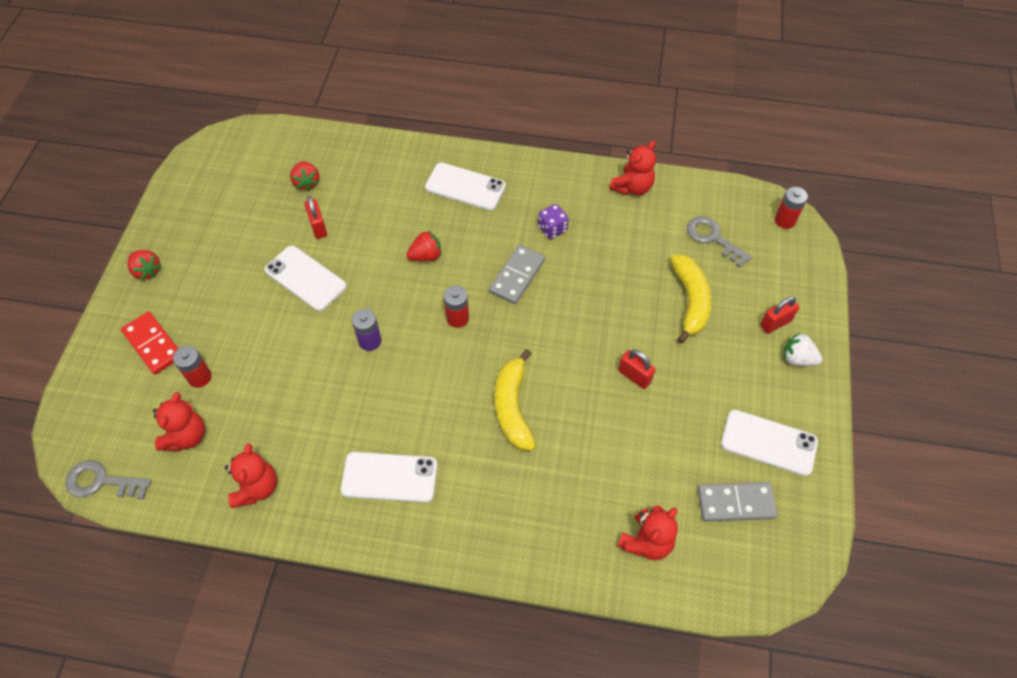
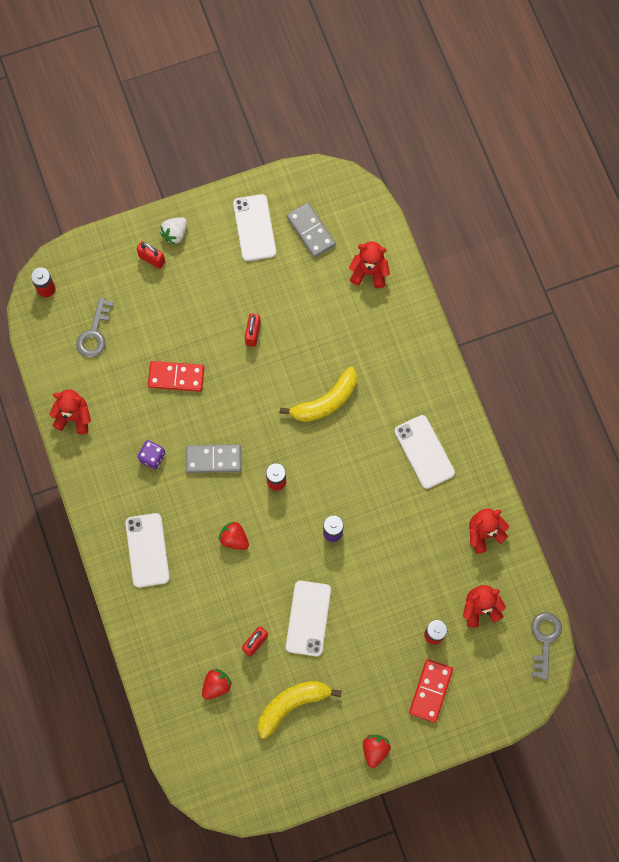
camera: 120 degrees left, 15 degrees up
grey key [65,460,151,499] -> grey key turned 150 degrees counterclockwise [531,612,562,680]
yellow banana [670,255,711,344] -> yellow banana moved to [258,681,342,739]
white strawberry [784,333,822,366] -> white strawberry turned 45 degrees clockwise [160,217,187,245]
none -> red domino [148,361,205,392]

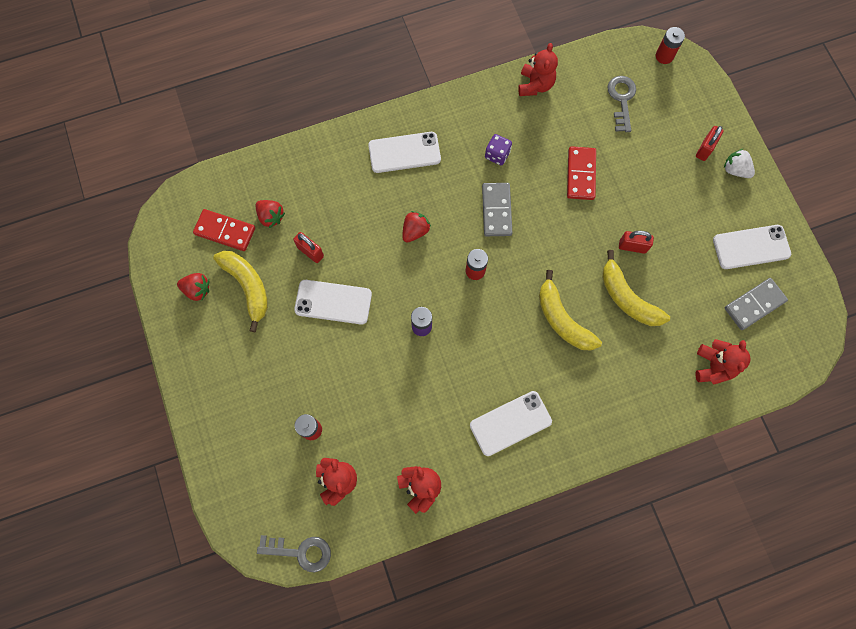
camera: 90 degrees right, 0 degrees up
grey key [76,298,114,357] -> grey key turned 75 degrees clockwise [607,76,636,132]
red strawberry [363,735,391,768] -> red strawberry moved to [177,273,209,301]
red domino [409,659,453,723] -> red domino moved to [193,209,255,251]
none -> yellow banana [602,250,670,326]

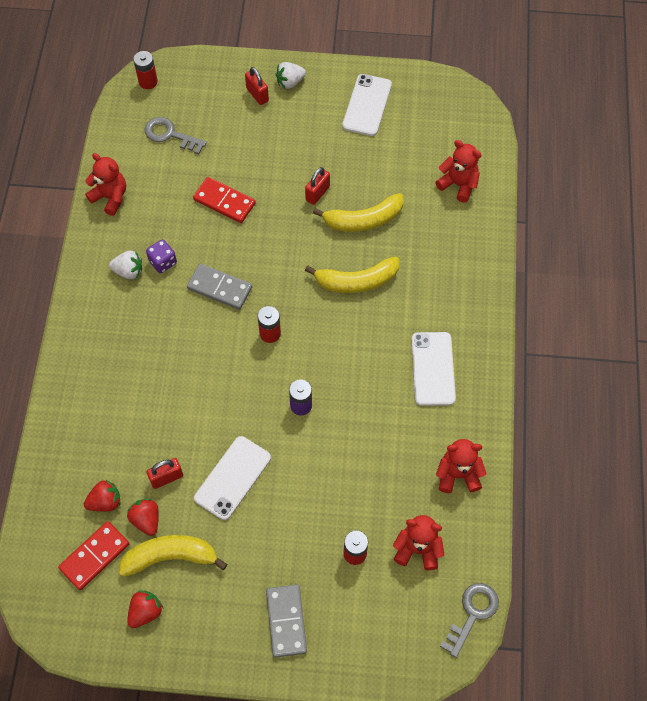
camera: 65 degrees left, 10 degrees down
white phone [368,132,441,173] -> none
red strawberry [402,211,431,242] -> red strawberry moved to [127,499,159,536]
grey domino [725,278,788,330] -> grey domino moved to [266,585,307,658]
none -> white strawberry [109,251,142,279]

